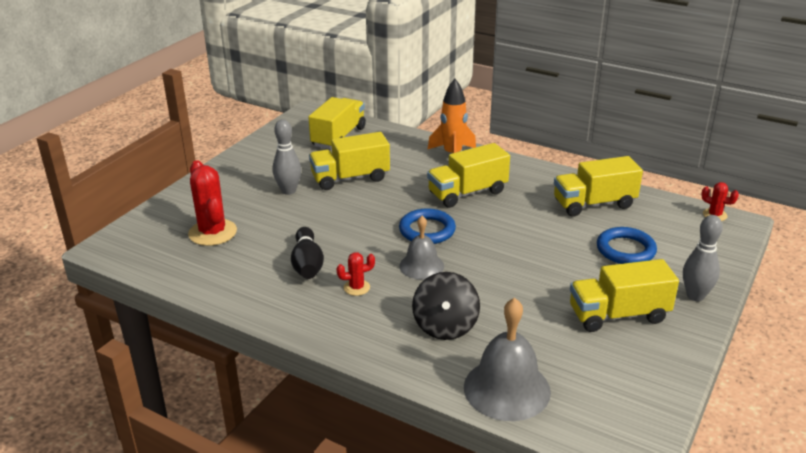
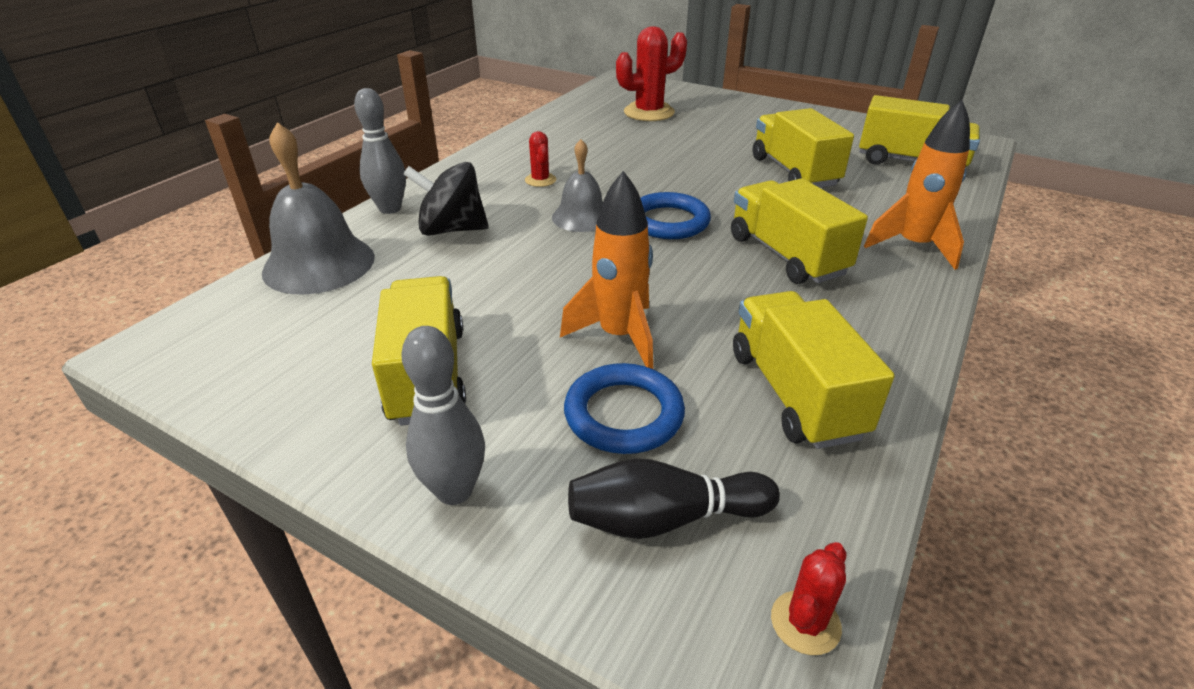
camera: 90 degrees right, 5 degrees up
grey bowling pin [272,119,301,195] -> grey bowling pin moved to [354,88,406,214]
black bowling pin [291,227,324,279] -> black bowling pin moved to [568,458,780,539]
none -> orange rocket [560,171,653,369]

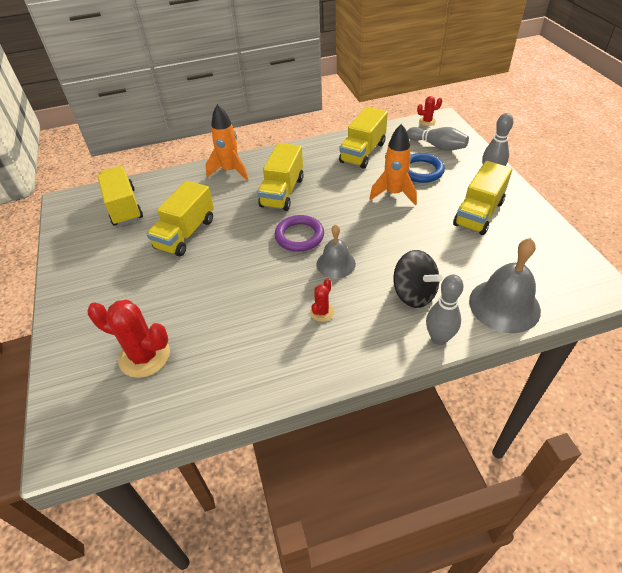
camera: 135 degrees left, 10 degrees up
black bowling pin [568,458,780,539] -> grey bowling pin [407,127,469,151]
blue ring [640,192,711,239] -> purple ring [275,215,324,252]

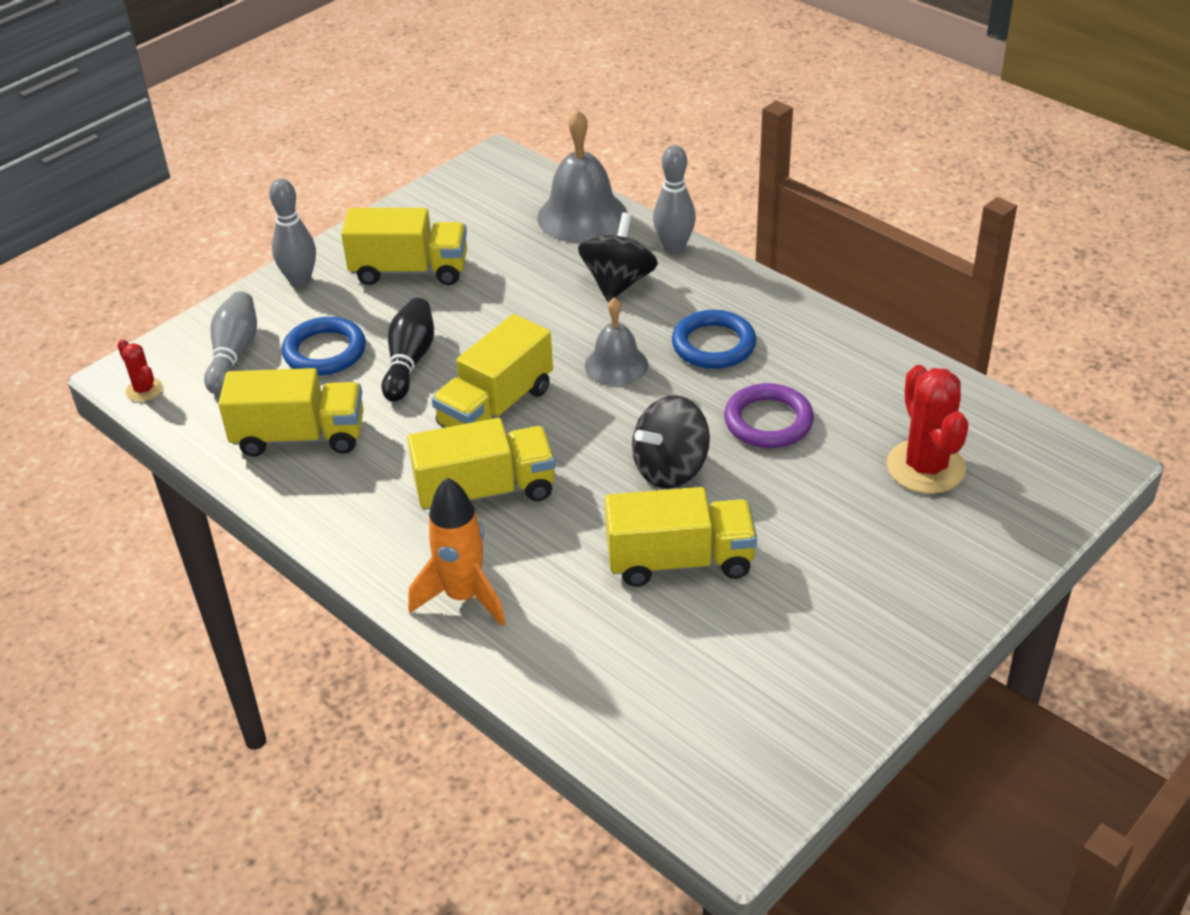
camera: 120 degrees left, 5 degrees down
yellow truck [97,166,143,226] -> yellow truck moved to [432,314,553,427]
purple ring [275,215,324,252] -> purple ring moved to [724,383,814,448]
red cactus [310,278,334,322] -> blue ring [672,310,756,369]
orange rocket [369,124,417,205] -> black bowling pin [381,298,434,402]
none -> black spinning top [632,396,710,488]

